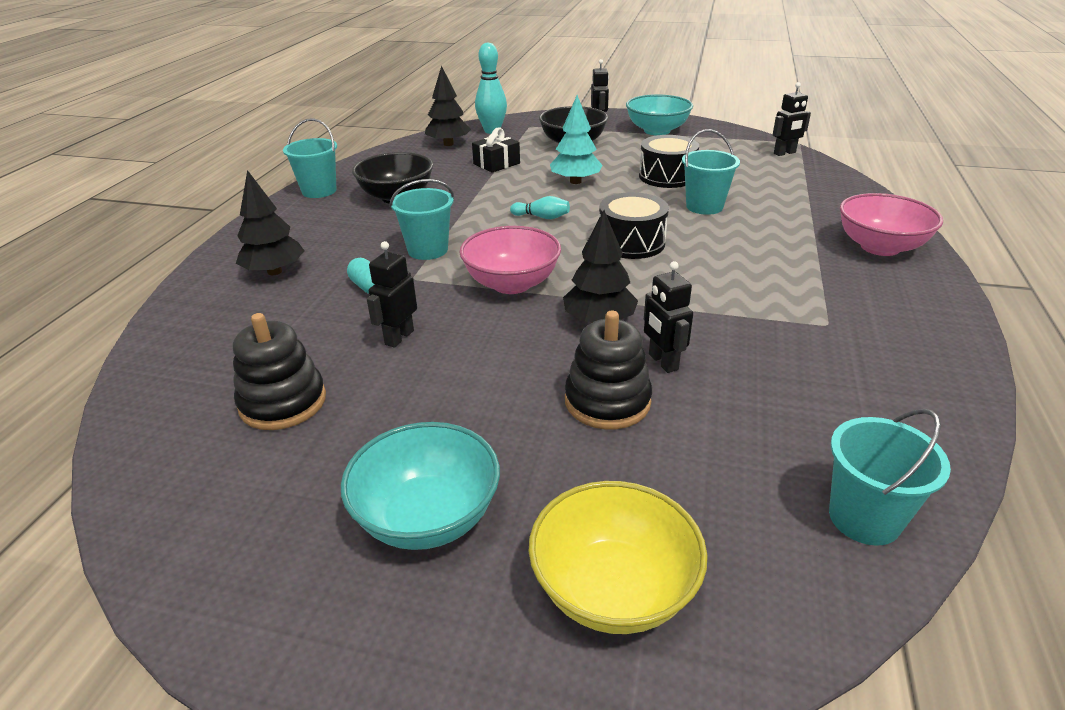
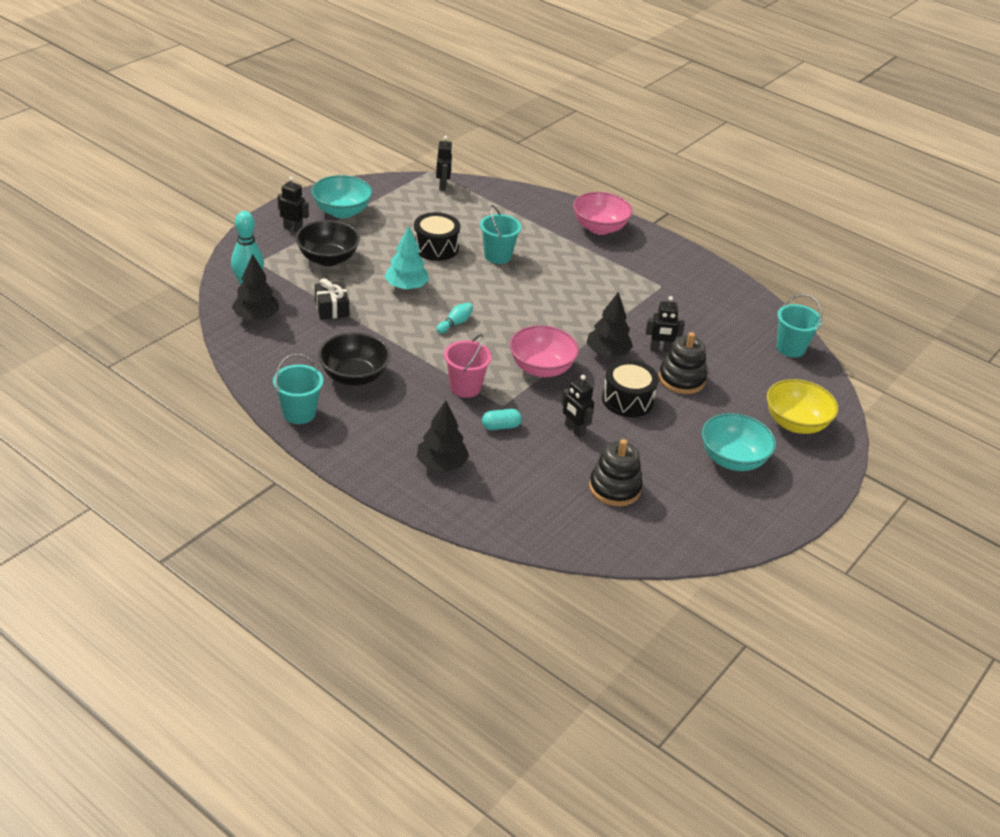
camera: 70 degrees left, 5 degrees up
turquoise bucket [389,179,454,260] -> pink bucket [444,334,492,398]
black drum [599,192,669,259] -> black drum moved to [602,360,659,417]

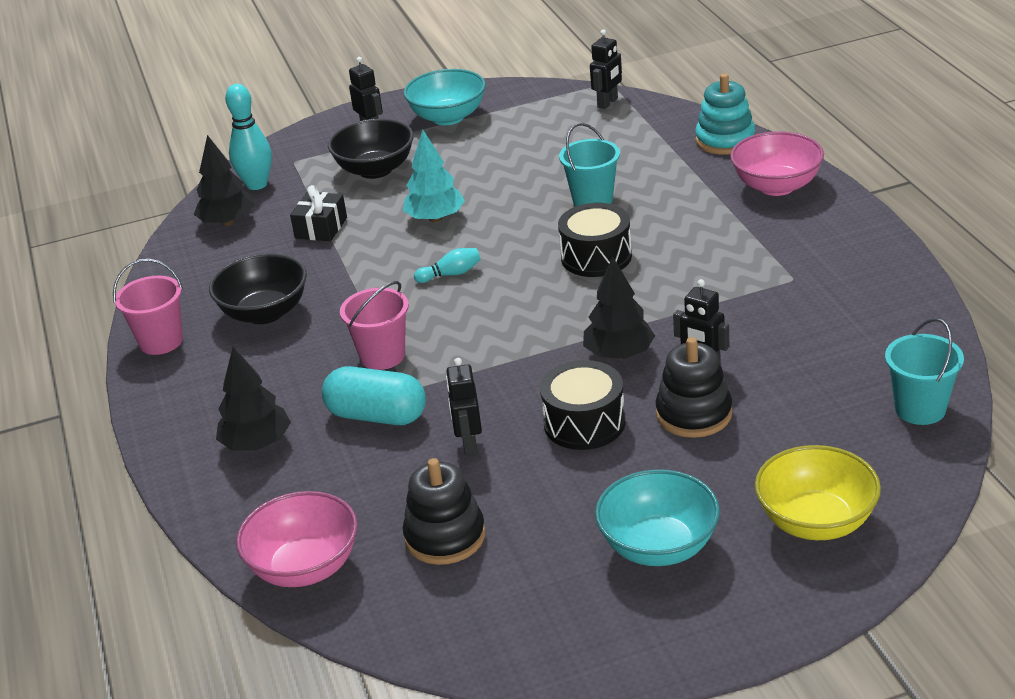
camera: 40 degrees right, 5 degrees down
turquoise bucket [273,354,323,424] -> pink bucket [113,259,183,355]
black drum [414,212,460,261] -> black drum moved to [558,203,632,277]
turquoise capsule [482,409,522,430] -> turquoise capsule [322,366,426,425], size x1.81
pink bowl [510,325,579,377] -> pink bowl moved to [236,491,358,587]
none -> turquoise stacking toy [695,73,755,155]

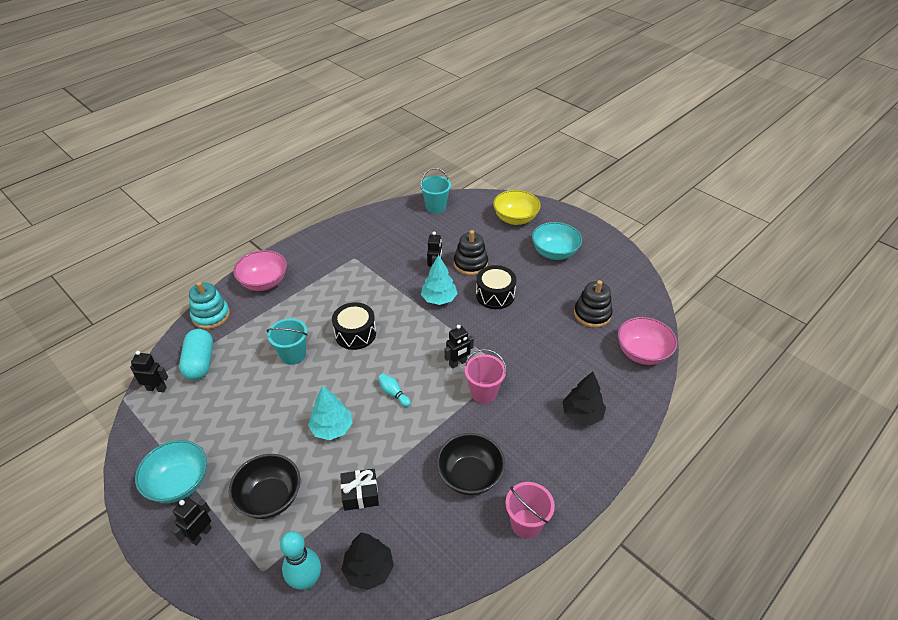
camera: 120 degrees left, 10 degrees up
turquoise capsule [322,366,426,425] -> turquoise capsule moved to [179,329,213,380]
black robot [446,358,482,456] -> black robot moved to [444,325,474,369]
black tree [583,257,655,359] -> turquoise tree [421,255,458,305]

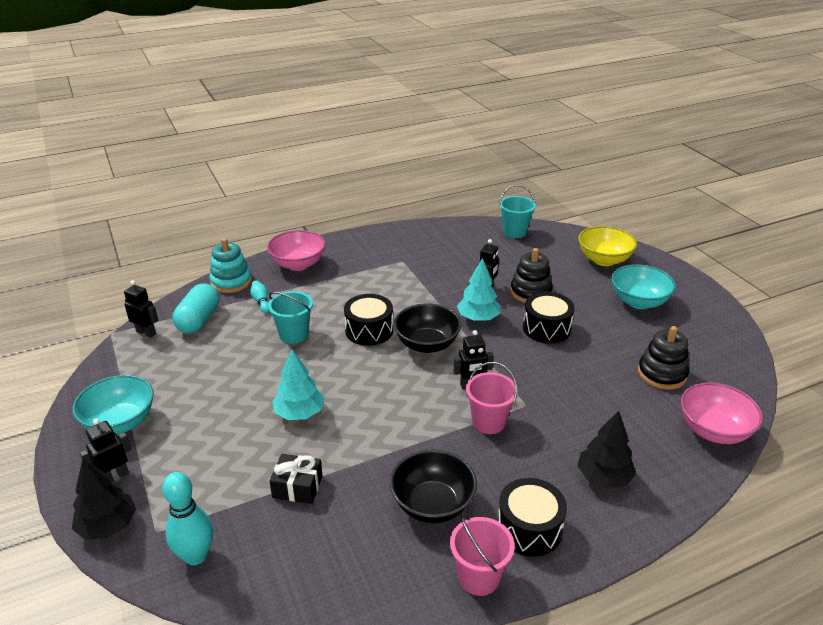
camera: 20 degrees right, 10 degrees down
black bowl [229,454,300,519] -> black bowl moved to [394,303,461,353]
black tree [341,532,394,590] -> black tree moved to [72,459,136,540]
turquoise bowling pin [378,374,411,407] -> turquoise bowling pin moved to [250,281,270,313]
none -> black drum [497,478,567,557]

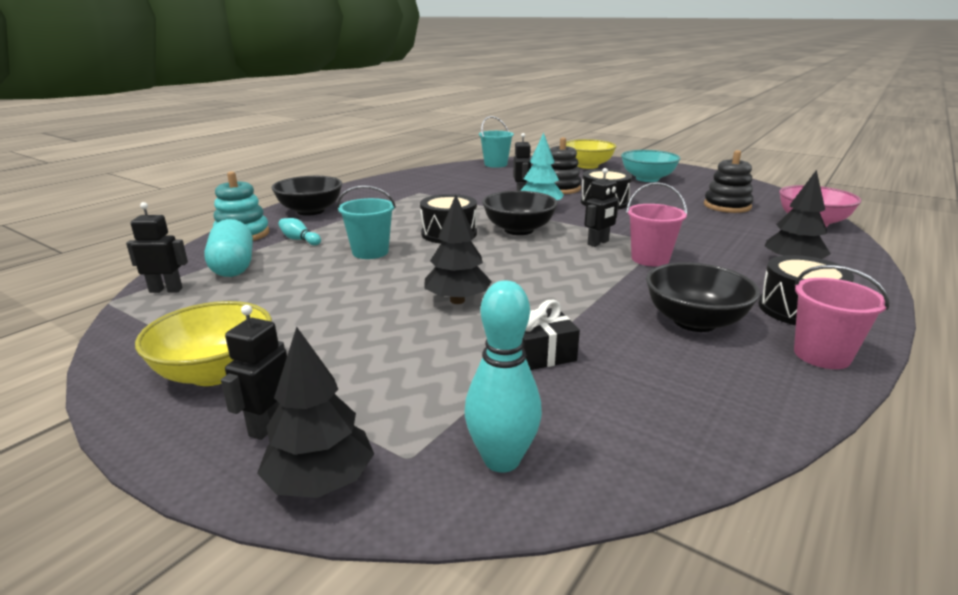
camera: 30 degrees left, 10 degrees down
turquoise bowl [73,375,154,434] -> yellow bowl [135,301,272,386]
pink bowl [267,230,325,271] -> black bowl [271,176,342,216]
turquoise tree [273,349,324,420] -> black tree [424,195,492,304]

